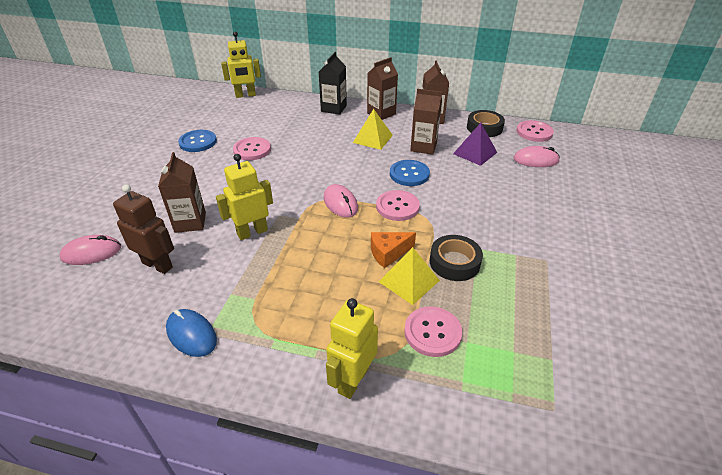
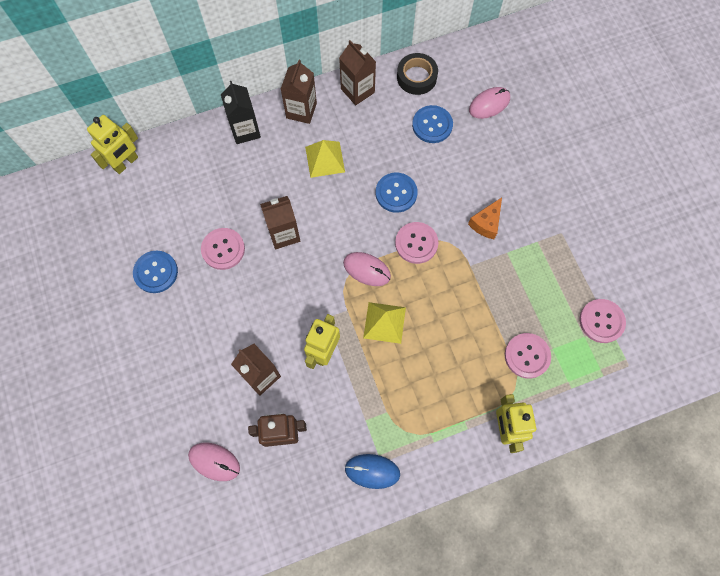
camera: 35 degrees left, 30 degrees up
pink mouse [60,235,121,265] -> pink mouse turned 75 degrees clockwise [188,443,240,481]
orange cheese [371,232,416,268] -> orange cheese moved to [468,197,502,239]
yellow pyramid [379,247,440,305] -> yellow pyramid moved to [363,302,406,344]
brown carton [410,89,442,155] -> brown carton moved to [260,196,300,249]
black tape [430,235,483,281] -> none
purple pyramid [453,123,497,166] -> blue button [412,105,453,143]
pink button [516,120,554,142] -> pink button moved to [579,299,626,343]

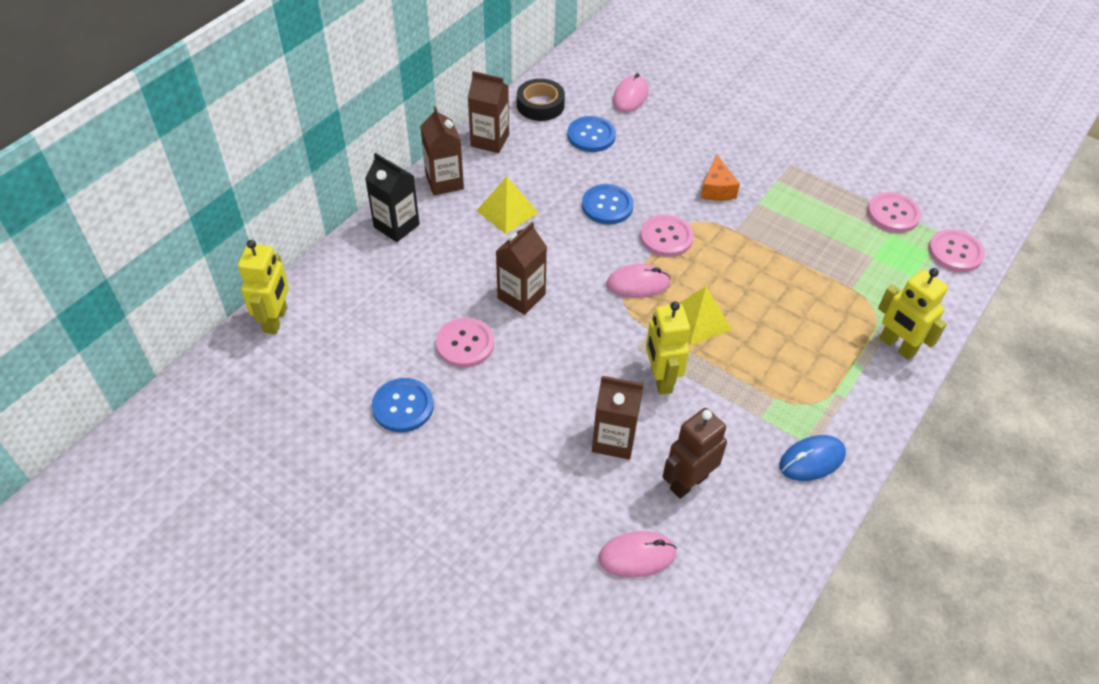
camera: 35 degrees left, 20 degrees down
pink button [505,333,551,379] -> pink button moved to [928,229,985,272]

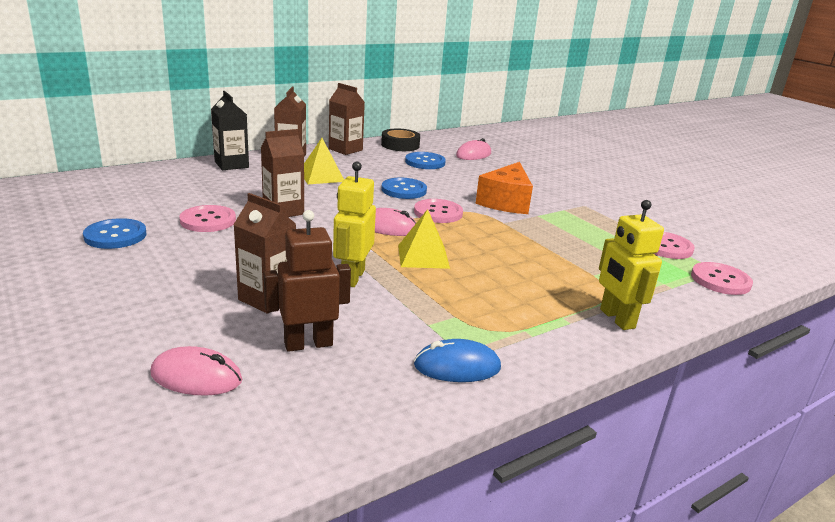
camera: 20 degrees right, 25 degrees down
yellow robot [238,240,289,334] -> none
orange cheese [701,154,740,201] -> orange cheese [476,162,533,214], size x1.63

